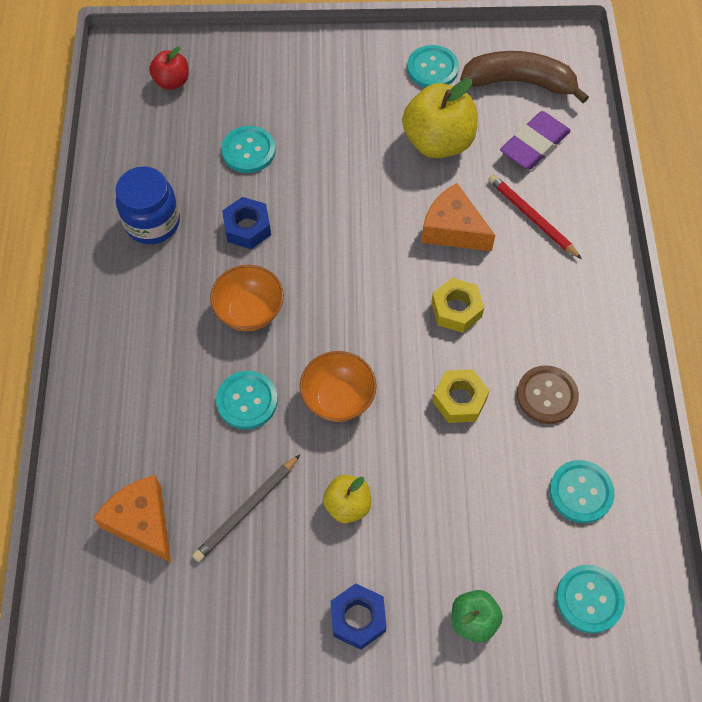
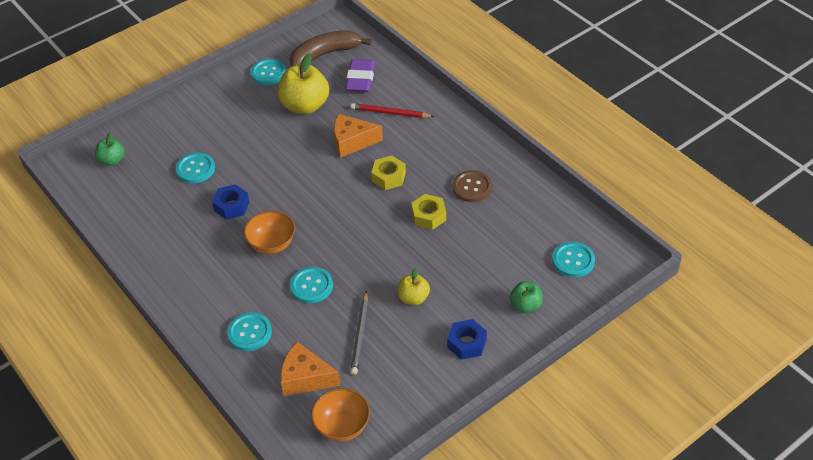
camera: 35 degrees left, 15 degrees down
blue jar [116,166,180,244] -> none
red apple [149,46,189,90] -> green apple [95,132,125,166]
orange bowl [300,351,377,422] -> orange bowl moved to [311,388,370,442]
turquoise button [549,460,615,523] -> turquoise button moved to [227,312,272,351]

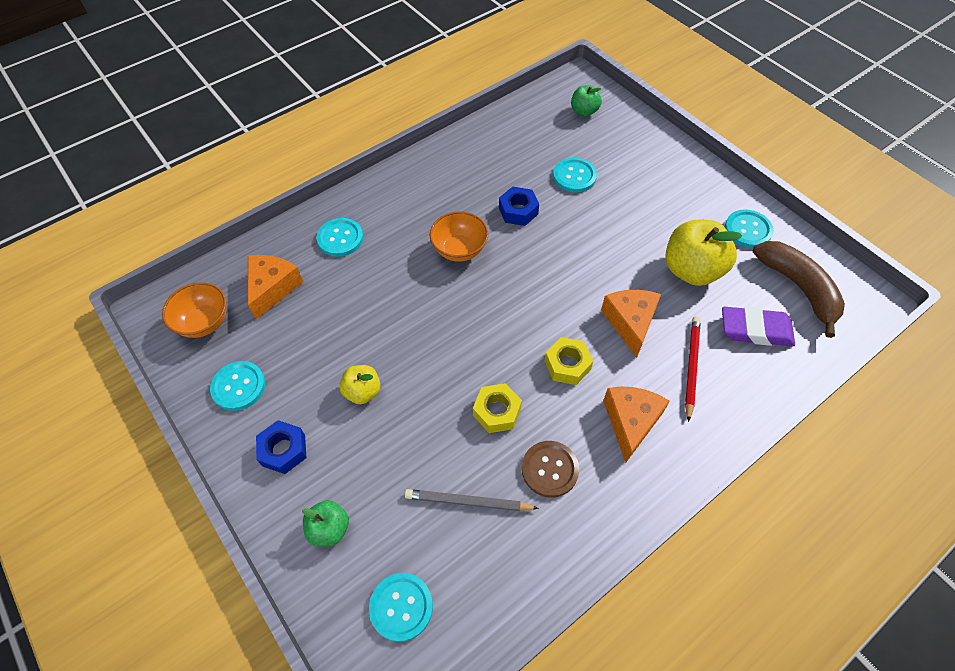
camera: 90 degrees right, 10 degrees up
turquoise button [290,267,333,303] -> turquoise button moved to [210,361,265,411]
grey pencil [350,291,368,375] -> grey pencil moved to [405,489,539,511]
none -> orange cheese [603,387,670,463]

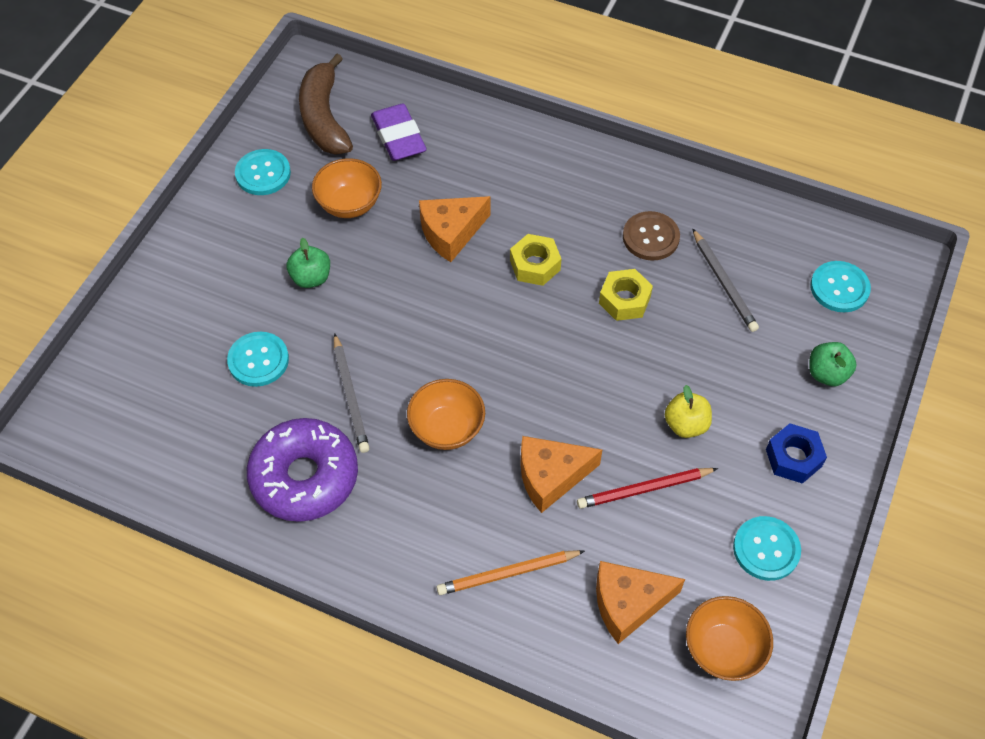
camera: 120 degrees left, 0 degrees up
turquoise button [317,218,363,257] -> orange pencil [436,550,585,595]
blue nut [499,187,539,226] -> grey pencil [334,333,369,453]
green apple [571,85,602,117] -> green apple moved to [287,238,330,288]
orange cheese [603,387,670,463] -> orange cheese moved to [520,436,602,513]
yellow apple [665,220,742,286] -> orange bowl [312,158,382,218]
red pencil [685,316,701,422] -> red pencil moved to [577,468,718,509]
brown banana [753,241,845,338] -> brown banana turned 45 degrees counterclockwise [299,54,353,155]
none -> purple donut [247,418,358,522]

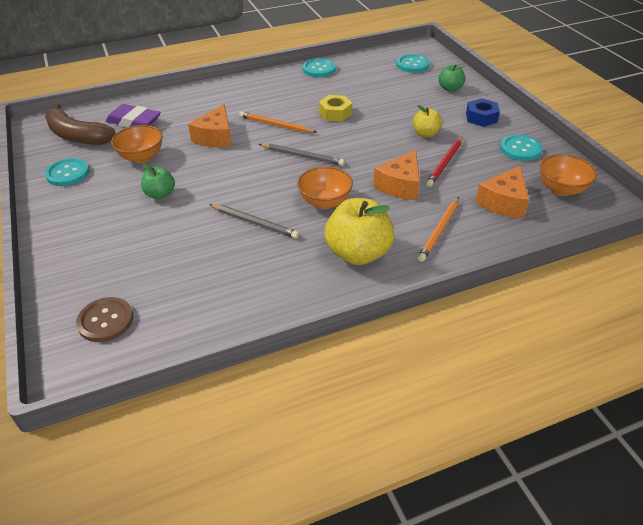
camera: 45 degrees left, 15 degrees down
turquoise button [227,332,289,387] -> turquoise button moved to [303,59,336,77]
purple donut [247,418,358,522] -> none
yellow nut [510,234,561,286] -> orange pencil [239,111,317,133]
brown button [623,211,680,261] -> brown button moved to [76,297,133,342]
grey pencil [693,229,759,332] -> grey pencil moved to [259,143,345,166]
none -> yellow apple [324,198,394,265]

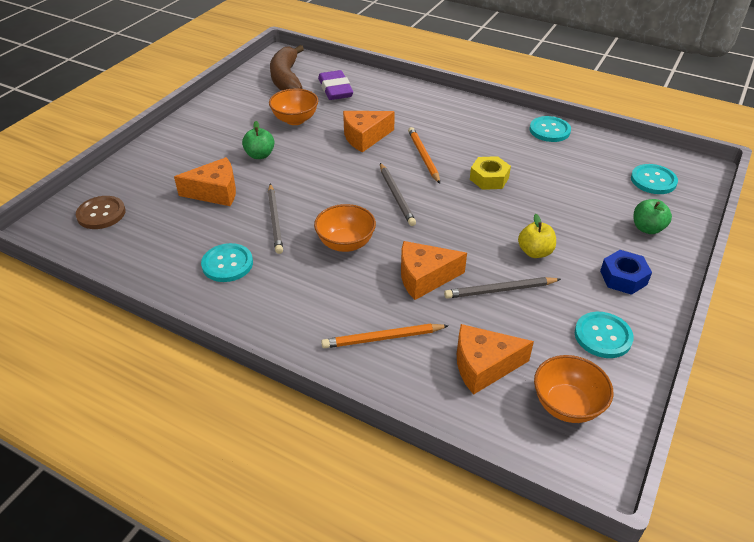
camera: 50 degrees right, 0 degrees up
turquoise button [45,158,89,186] -> turquoise button moved to [201,243,253,282]
yellow apple [324,198,394,265] -> none
red pencil [426,136,463,187] -> grey pencil [444,277,561,299]
none -> orange cheese [174,157,236,206]

